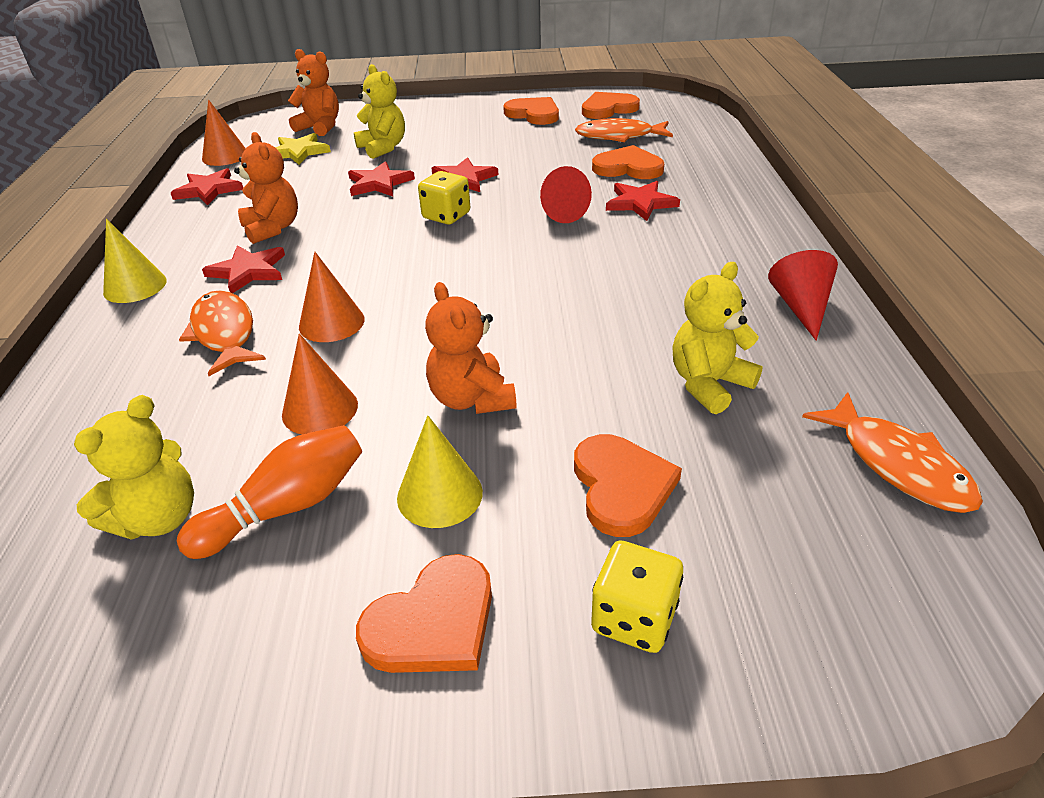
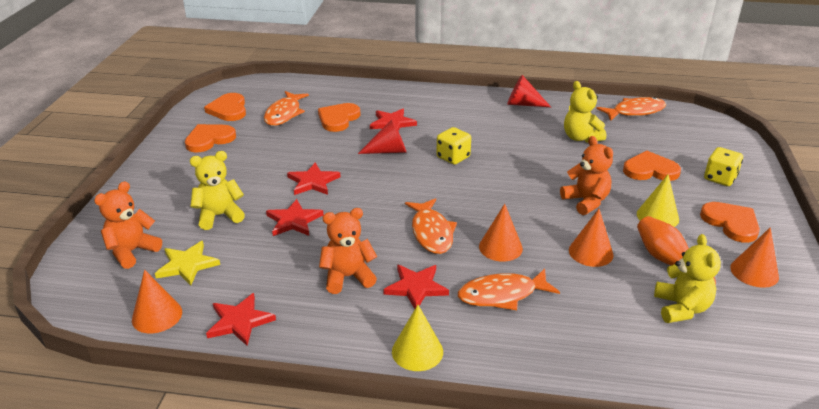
camera: 80 degrees left, 5 degrees down
yellow teddy bear [74,395,194,540] -> yellow teddy bear turned 45 degrees clockwise [654,234,721,323]
yellow dice [418,171,470,224] -> yellow dice moved to [436,127,471,165]
orange teddy bear [425,282,517,414] -> orange teddy bear turned 105 degrees counterclockwise [560,136,613,215]
none -> orange fish [405,198,457,254]
none -> orange cone [731,227,779,288]

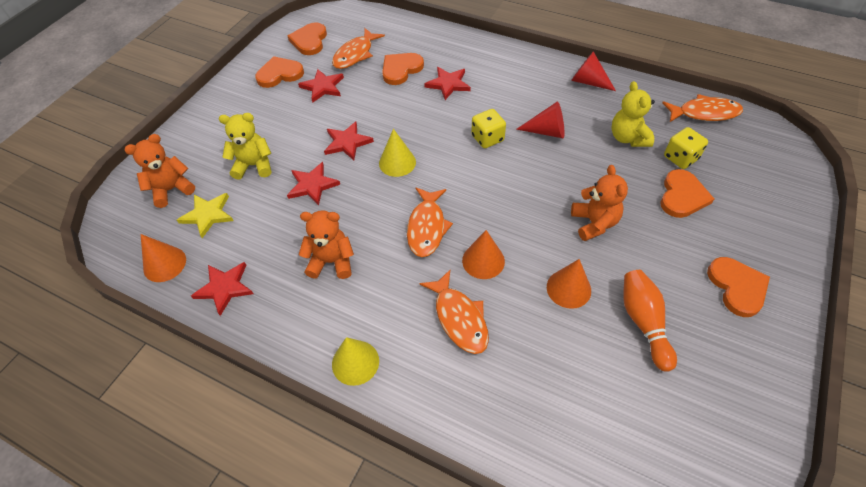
camera: 20 degrees right, 20 degrees up
red cone [358,119,406,154] -> red cone moved to [516,101,564,138]
red star [383,265,449,309] -> red star moved to [298,69,344,103]
orange fish [458,269,560,310] -> orange fish turned 120 degrees counterclockwise [419,270,489,354]
orange heart [623,151,681,181] -> orange heart turned 90 degrees clockwise [660,169,714,218]
yellow cone [637,174,679,227] -> yellow cone moved to [379,129,416,177]
yellow teddy bear [654,234,721,323] -> none
yellow dice [704,147,743,186] -> yellow dice moved to [664,127,708,169]
orange cone [731,227,779,288] -> none

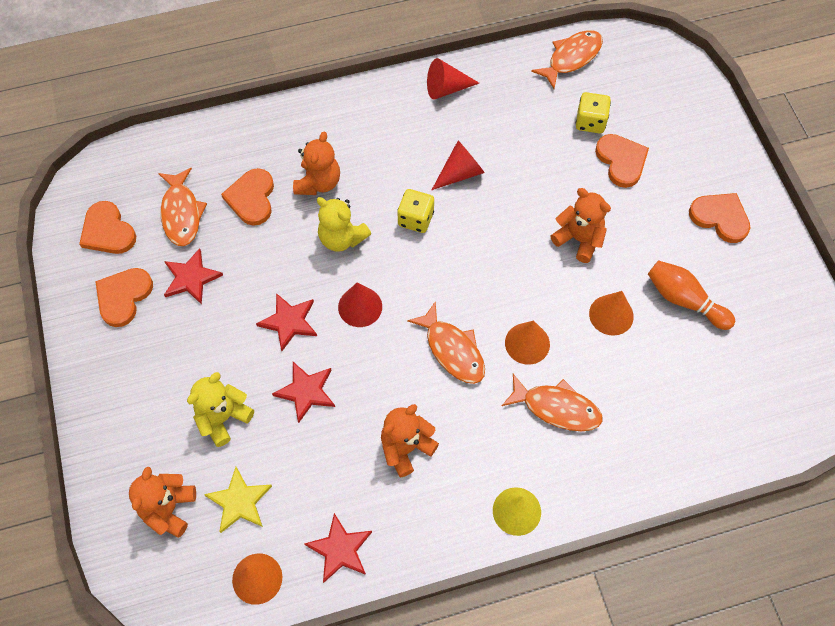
camera: 45 degrees left, 10 degrees up
yellow cone [379,129,416,177] -> red cone [338,282,382,327]
red star [424,67,471,100] -> orange teddy bear [293,131,340,195]
yellow teddy bear [611,81,655,147] -> yellow teddy bear moved to [317,197,371,252]

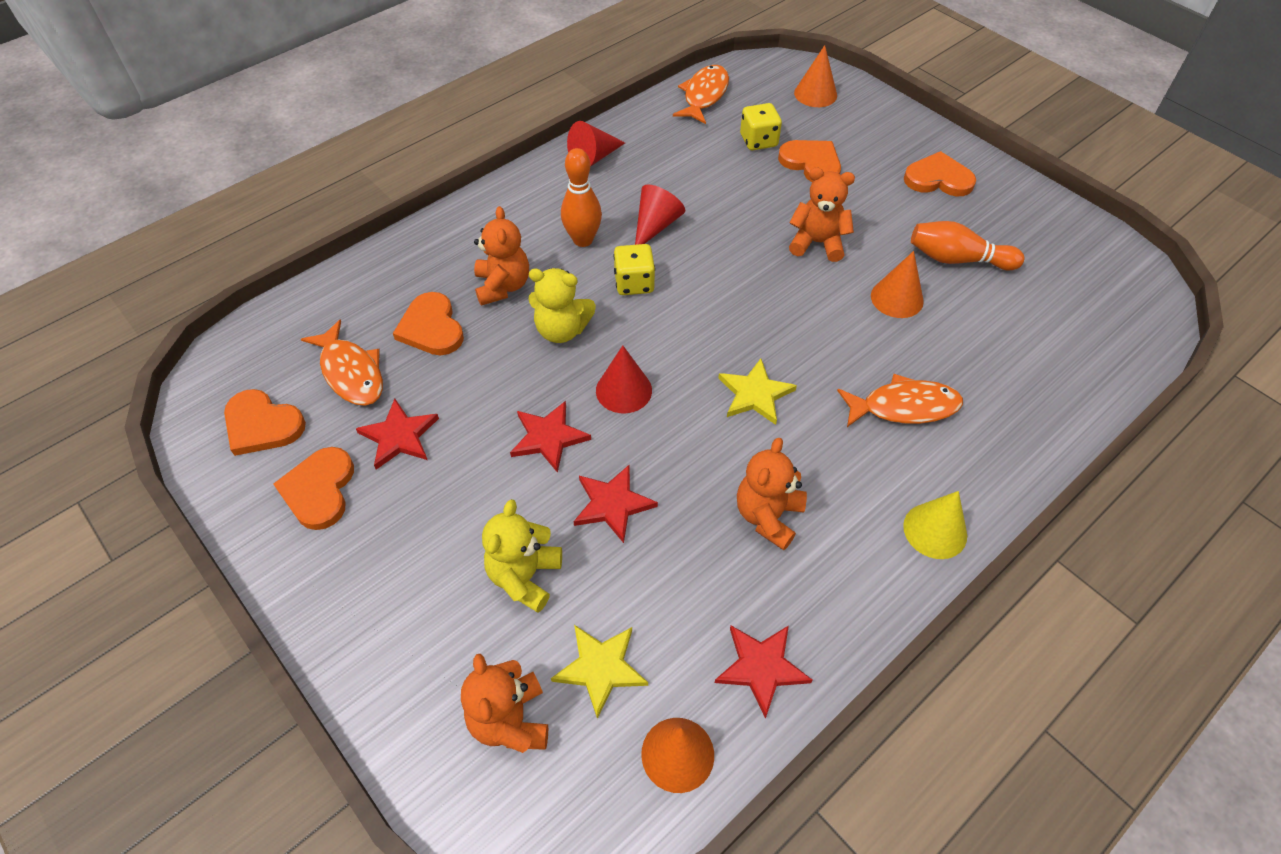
camera: 25 degrees left, 10 degrees down
orange fish [407,301,485,384] -> yellow star [718,358,797,425]
orange cone [505,320,550,365] -> orange cone moved to [794,45,837,107]
none -> orange bowling pin [561,148,602,247]

